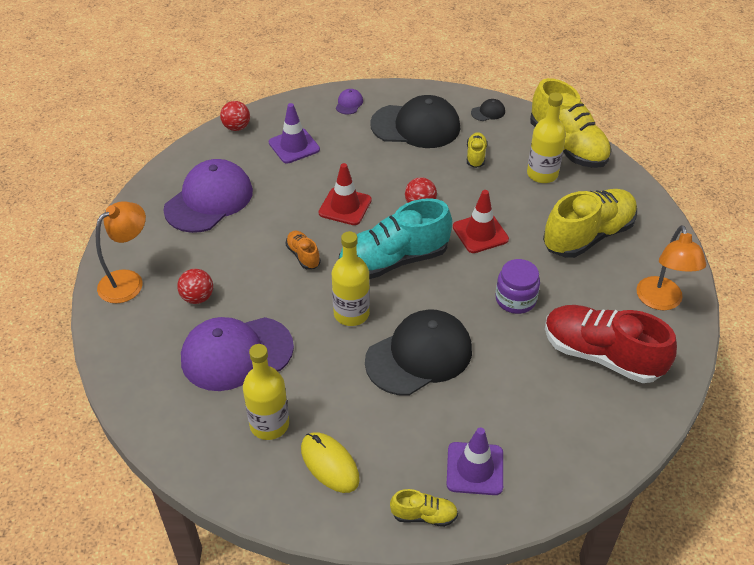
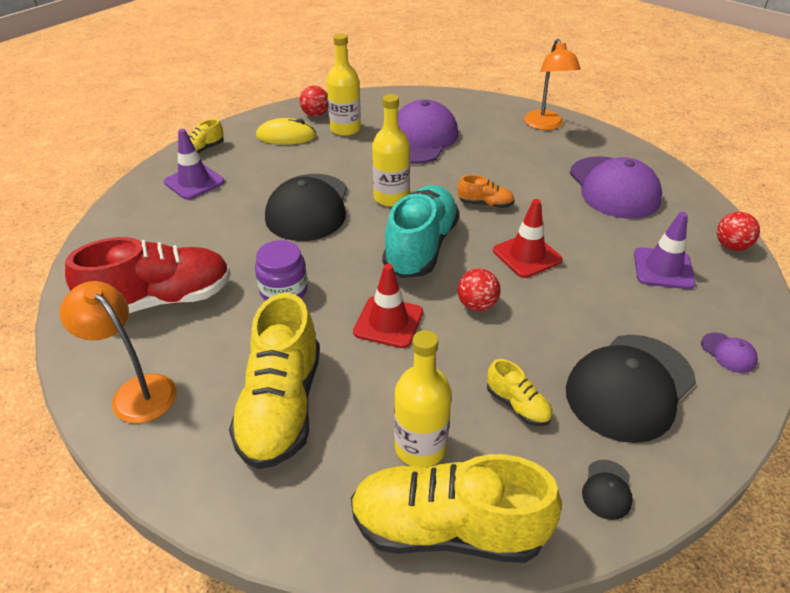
camera: 130 degrees right, 5 degrees down
red ball [177,269,213,304] -> red ball moved to [299,86,328,117]

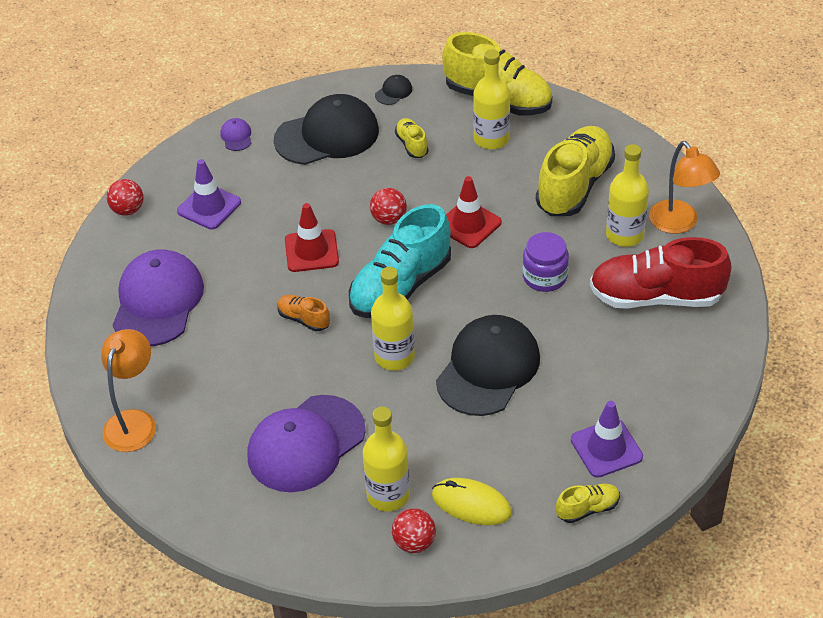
camera: 155 degrees left, 5 degrees up
none -> yellow bottle [606,144,649,247]

